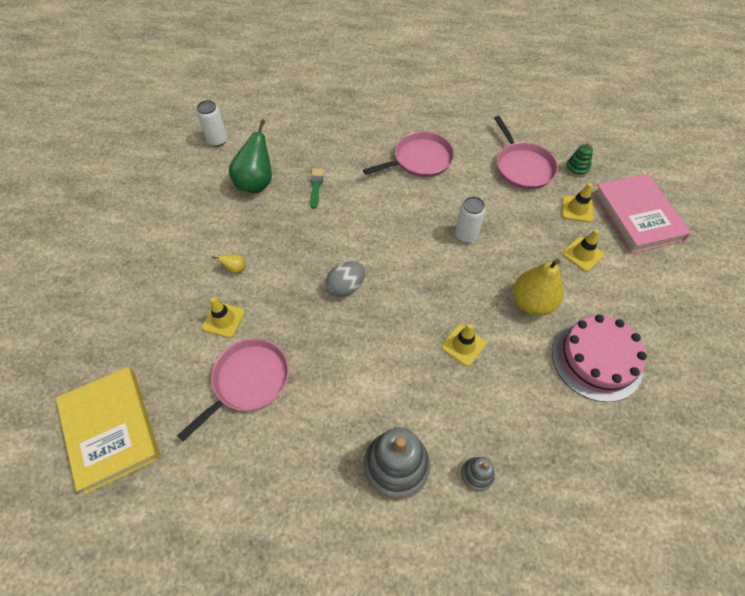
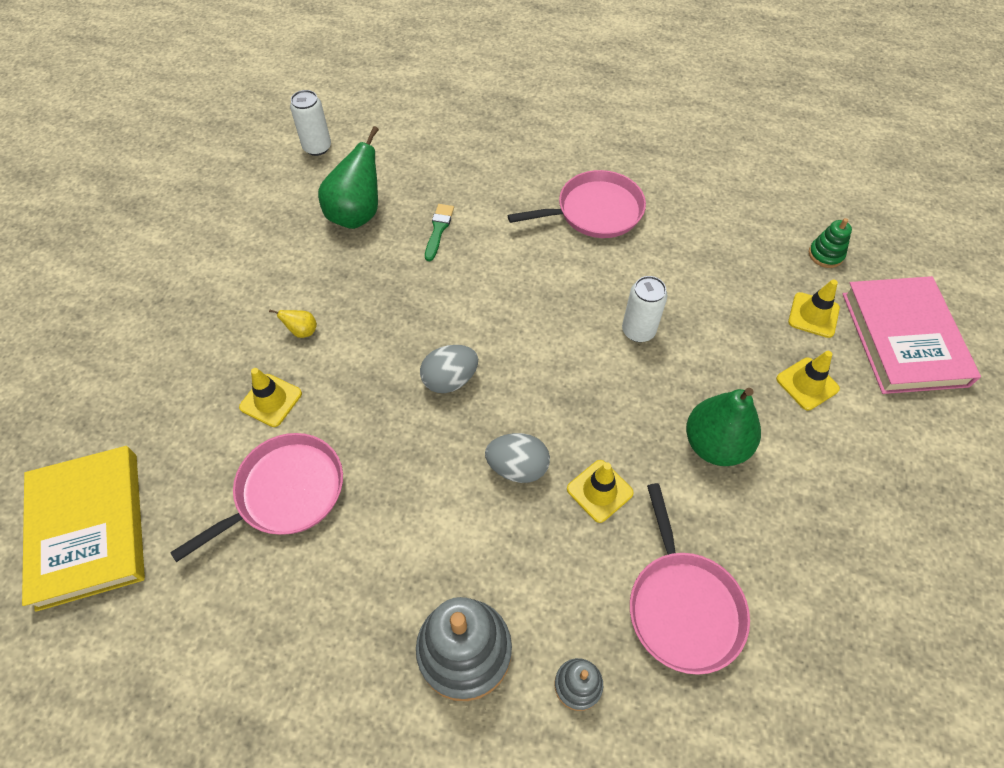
camera: 10 degrees right, 0 degrees up
pink pan [494,116,558,189] -> pink pan moved to [630,483,750,675]
yellow pear [513,259,564,316] -> green pear [686,388,761,466]
pink cake [552,314,647,402] -> none
none -> grey egg [485,433,550,483]

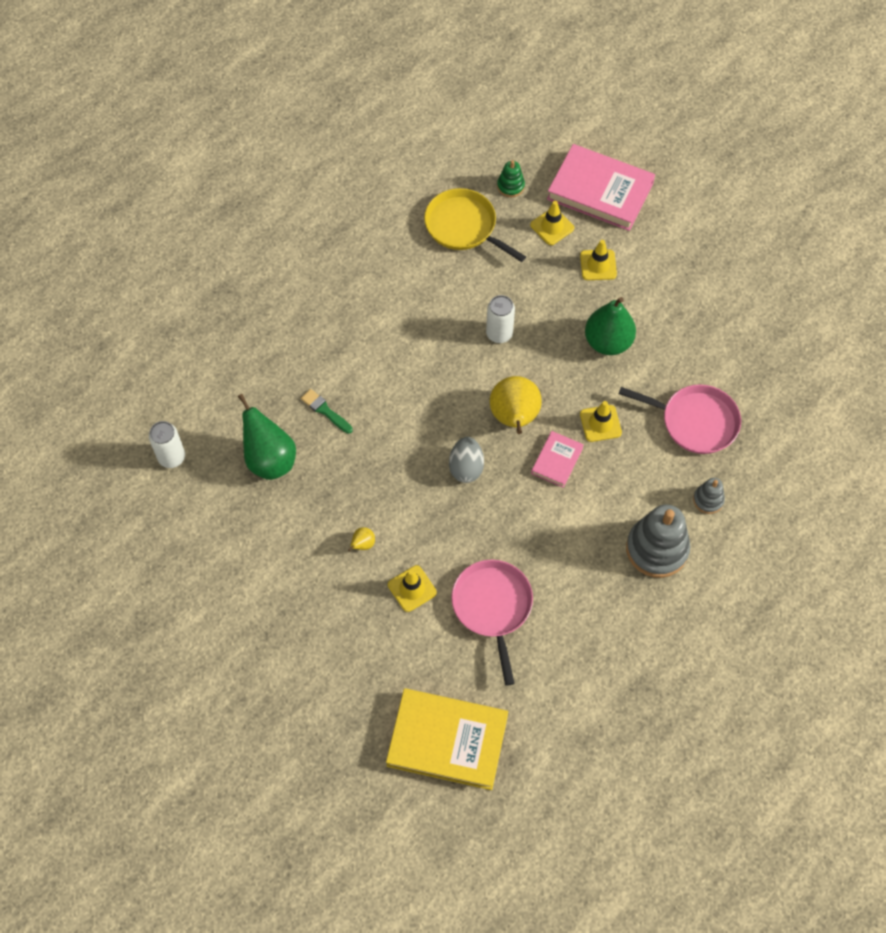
camera: 60 degrees left, 5 degrees up
grey egg [485,433,550,483] -> pink book [531,431,584,488]
pink pan [508,170,646,238] -> none
none -> yellow pan [424,188,526,262]
none -> yellow pear [490,376,542,434]

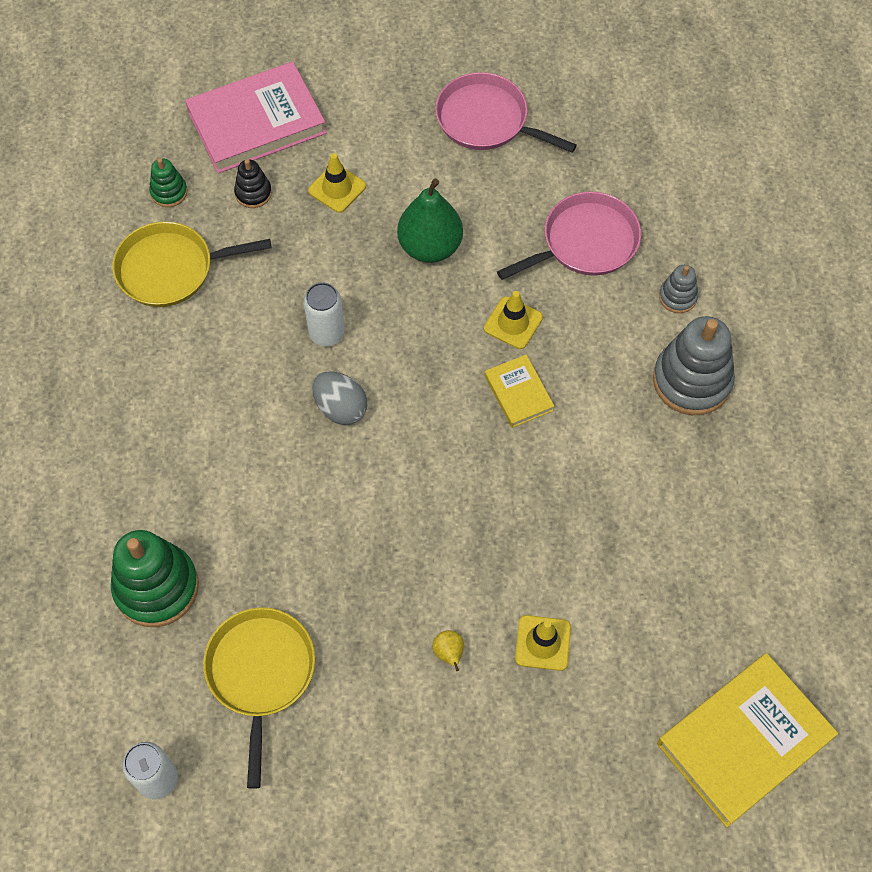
camera: 50 degrees left, 0 degrees up
green pear [238,394,296,480] -> yellow pan [203,607,315,789]
green brush [301,389,353,433] -> none
grey egg [449,437,484,483] -> grey egg moved to [312,371,367,425]
pink pan [451,560,533,686] -> pink pan moved to [435,72,577,153]
yellow pear [490,376,542,434] -> none
yellow traffic cone [530,201,574,245] -> black stacking toy [234,159,272,208]
pink book [531,431,584,488] -> yellow book [484,354,554,428]
none -> green stacking toy [111,530,199,627]

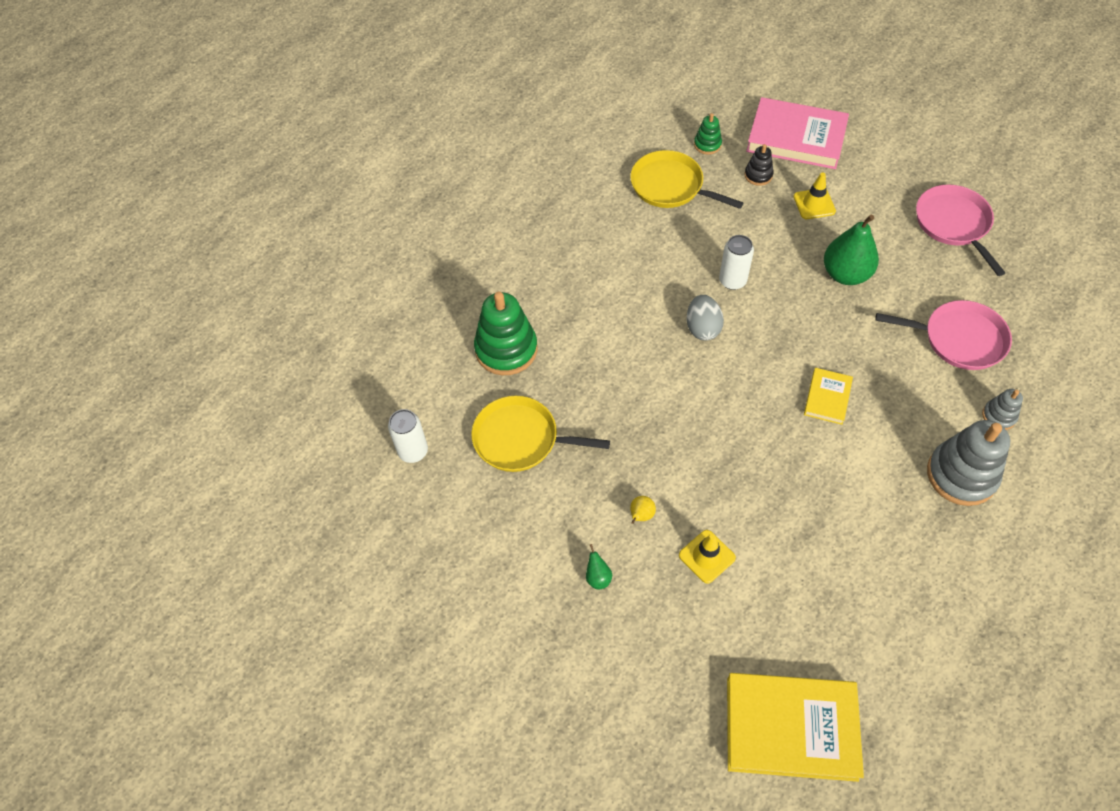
camera: 45 degrees right, 5 degrees down
yellow pan [203,607,315,789] -> yellow pan turned 120 degrees counterclockwise [471,396,610,472]
yellow traffic cone [484,291,543,349] -> none
none -> green pear [586,544,612,589]

